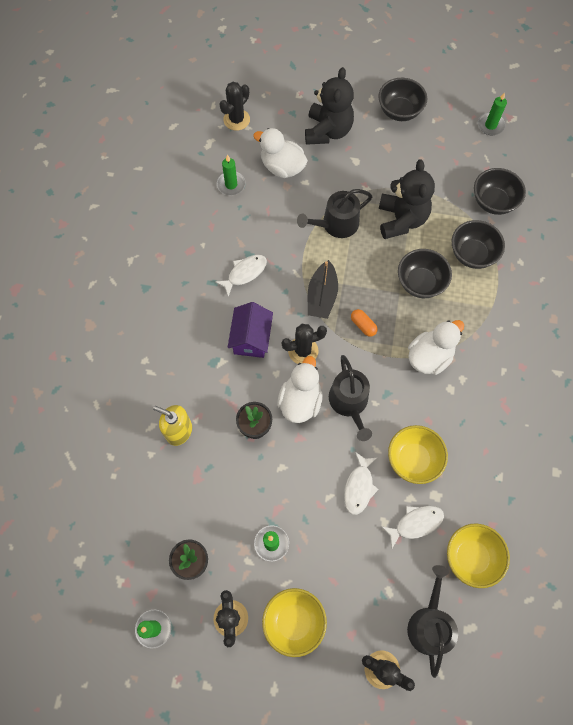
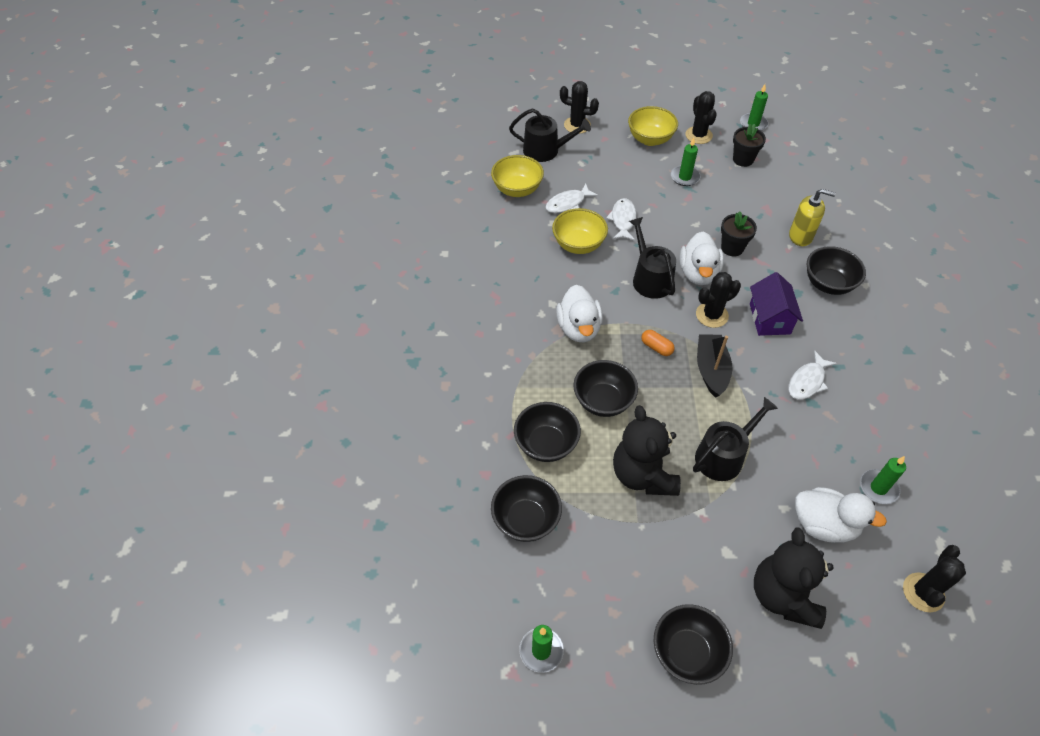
camera: 170 degrees right, 15 degrees down
black watering can [407,565,458,678] -> black watering can turned 75 degrees counterclockwise [509,108,591,162]
white duck [408,320,464,375] -> white duck turned 45 degrees counterclockwise [556,285,603,342]
none -> black bowl [807,246,866,295]

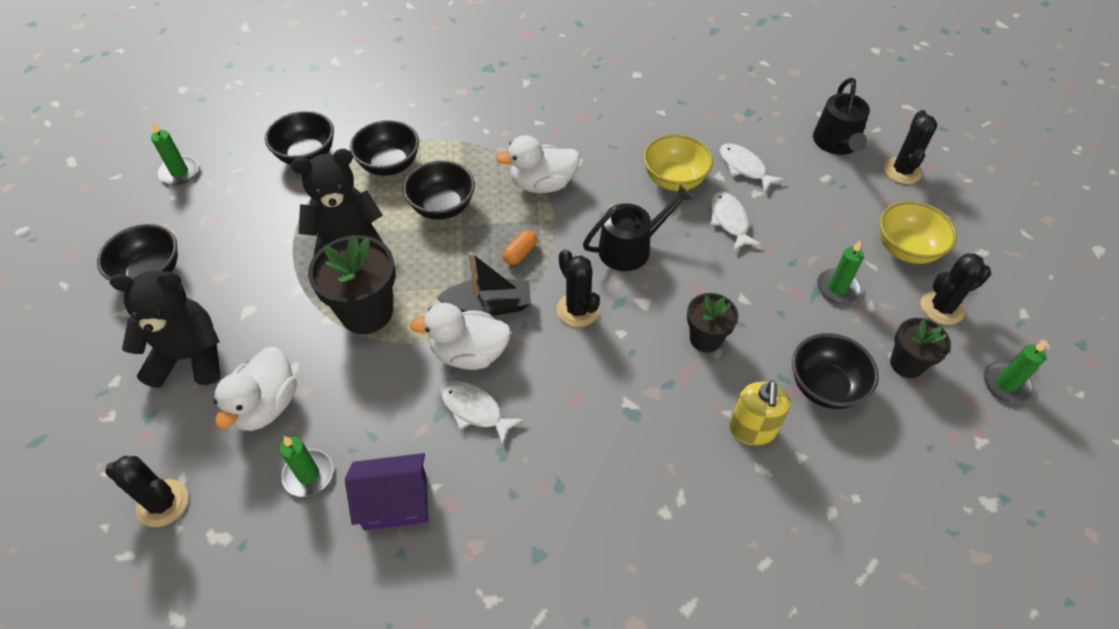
camera: 85 degrees right, 0 degrees up
yellow bowl [491,155,544,197] -> none
white fish [606,198,637,241] -> white fish turned 105 degrees counterclockwise [710,192,761,251]
white duck [680,231,724,285] -> white duck moved to [410,303,511,370]
black watering can [693,397,778,481] -> black flower pot [308,235,396,334]
purple house [750,272,803,336] -> purple house moved to [345,453,428,531]
black bowl [807,246,866,295] -> black bowl moved to [792,333,879,409]

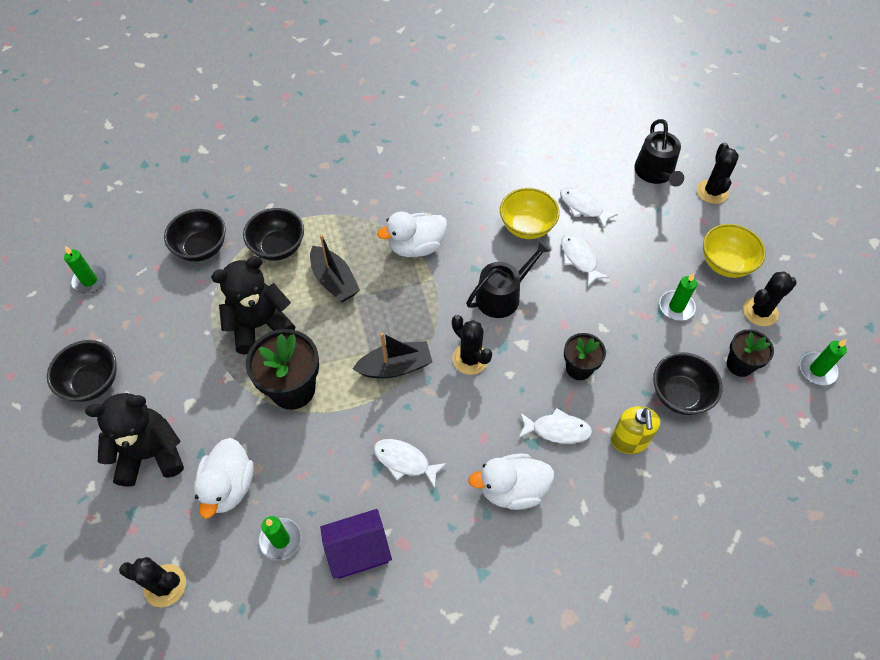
camera: 10 degrees left, 5 degrees up
black bowl [403,160,475,220] -> black boat [310,234,360,302]
white duck [410,303,511,370] -> white duck moved to [468,453,554,510]
orange capsule [503,230,537,265] -> none
none -> white fish [519,408,592,444]

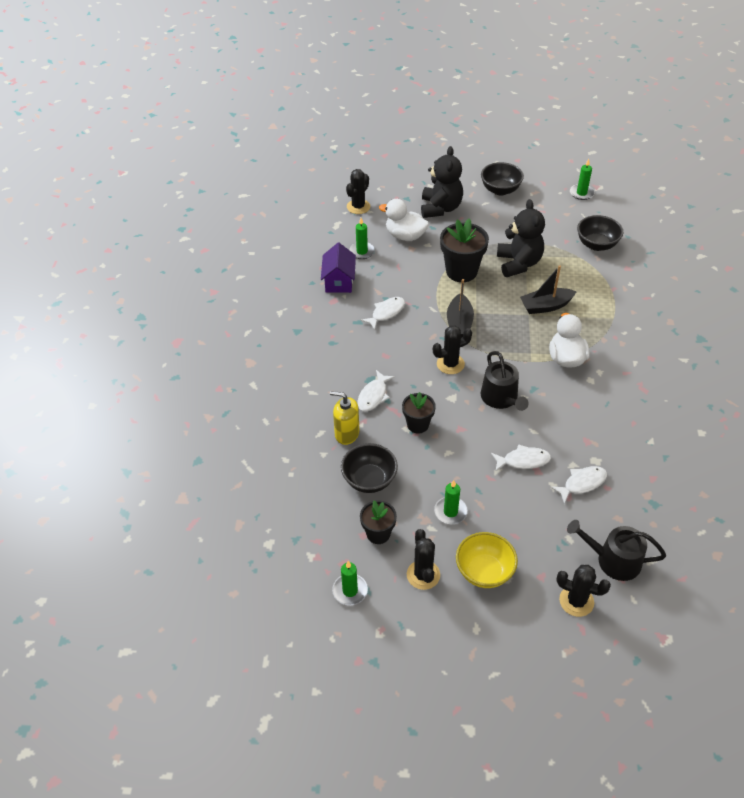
camera: 110 degrees right, 10 degrees down
black bowl [243,208,304,261] -> none
white duck [468,453,554,510] -> none
yellow bowl [500,188,560,239] -> none

